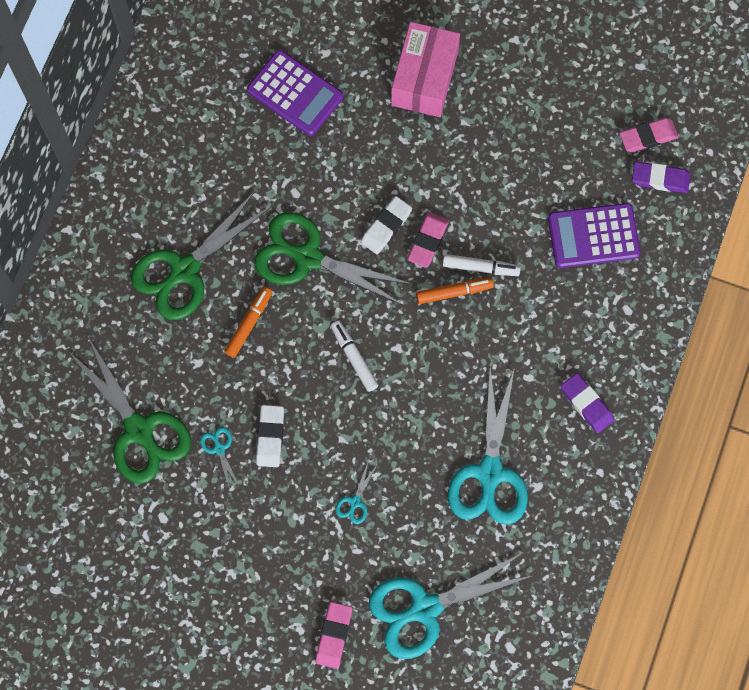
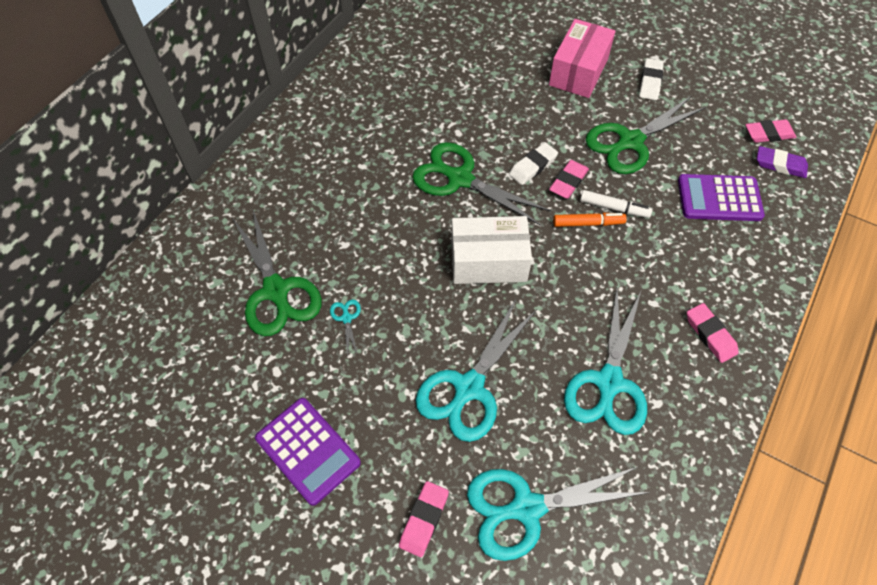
camera: 10 degrees right, 15 degrees down
green scissors [131,191,271,320] -> green scissors moved to [585,96,706,174]
orange marker [224,287,272,358] -> none
purple calculator [247,50,343,136] -> purple calculator moved to [255,398,361,506]
white eraser [256,405,284,467] -> white eraser moved to [639,58,664,100]
white marker [331,320,379,392] -> white box [451,216,532,284]
turquoise scissors [335,460,377,524] -> turquoise scissors [416,299,537,442], size x2.48
purple eraser [561,373,614,433] -> pink eraser [687,303,739,363]

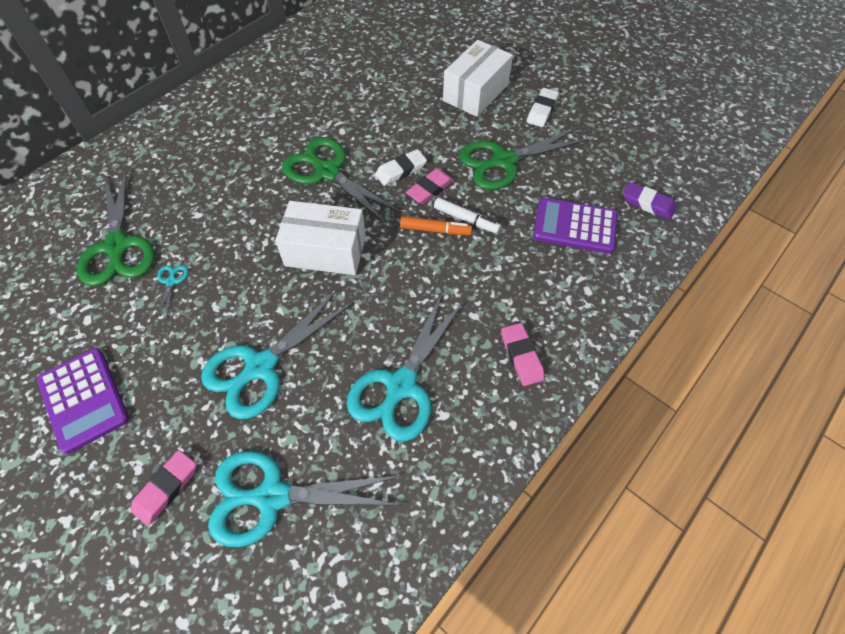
camera: 10 degrees right, 0 degrees up
pink box [549,19,615,98] -> white box [443,40,513,117]
pink eraser [745,120,796,143] -> none

